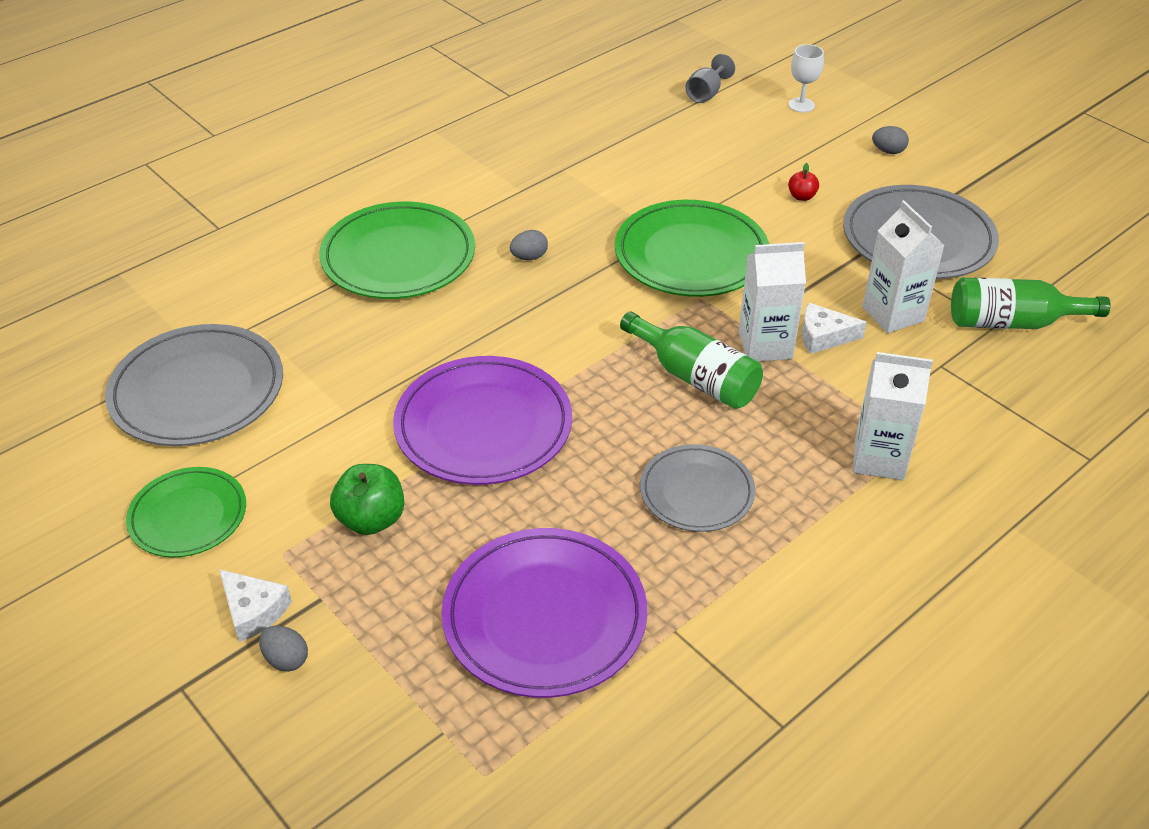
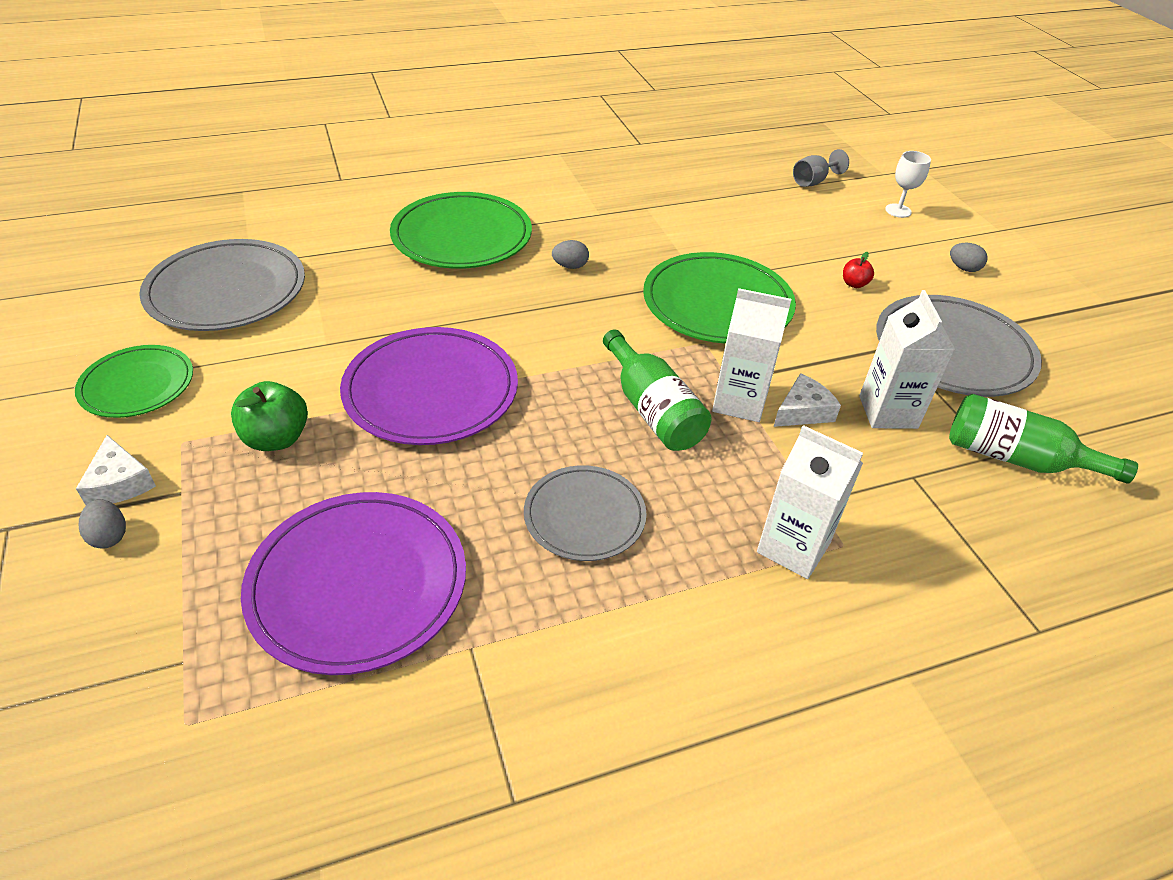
camera: 20 degrees right, 0 degrees up
white cheese [802,303,867,354] -> white cheese turned 120 degrees clockwise [773,373,841,427]

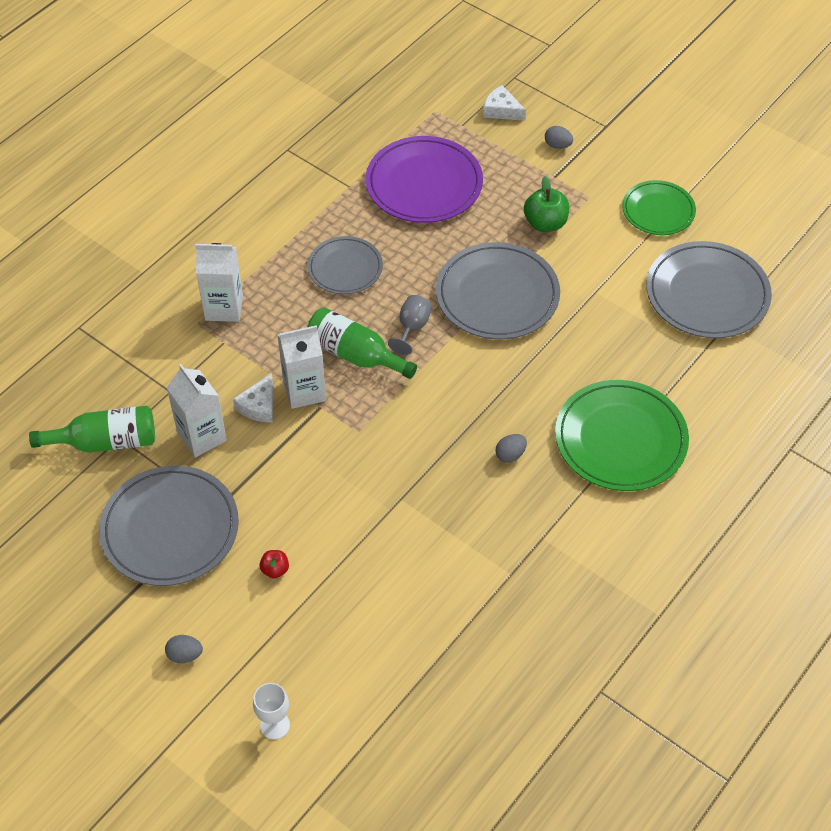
camera: 150 degrees right, 10 degrees up
white cheese [76,435,156,505] -> white cheese moved to [483,85,526,121]
purple plate [340,327,518,445] -> grey plate [436,242,560,340]
green plate [643,252,796,344] -> none
grey goblet [793,149,849,187] -> grey goblet moved to [388,295,432,355]

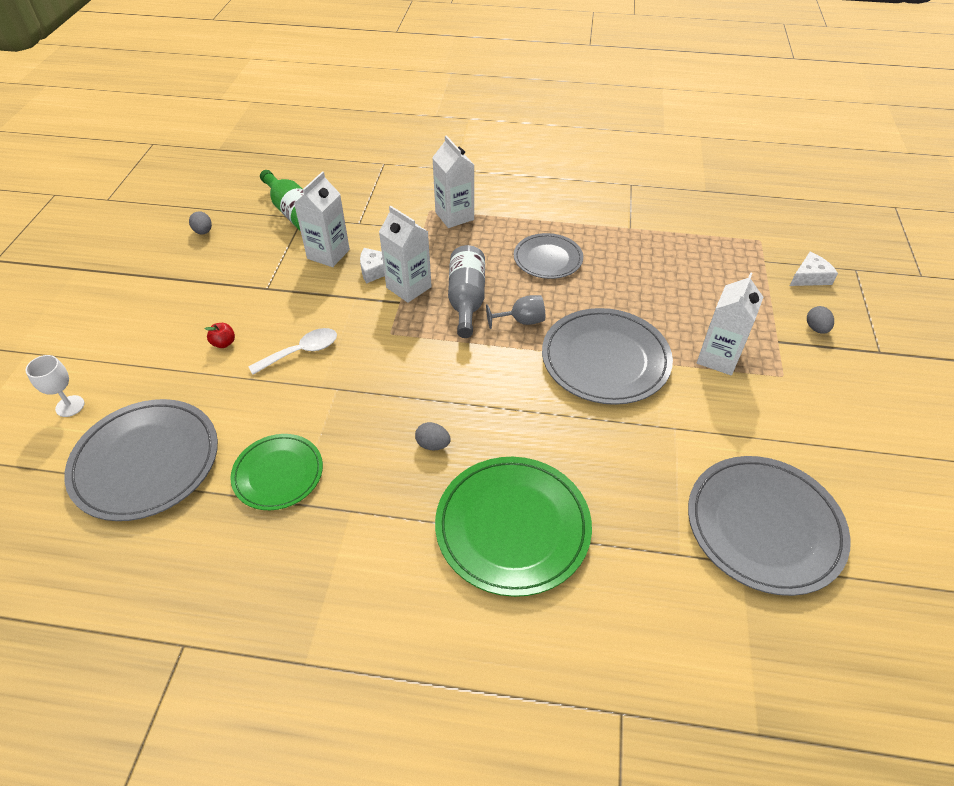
camera: 60 degrees right, 5 degrees down
grey plate [99,465,239,586] -> grey plate moved to [64,399,218,521]
grey egg [165,635,203,663] -> grey egg moved to [189,211,212,235]
green bottle [307,307,417,379] -> grey bottle [448,245,485,338]
purple plate [366,136,483,223] -> none
white cheese [483,85,526,121] -> white cheese turned 60 degrees clockwise [790,252,838,286]
green apple [524,176,569,232] -> white carton [697,272,763,375]
green plate [622,180,696,235] -> green plate moved to [230,434,323,510]
none -> white spoon [248,328,337,375]

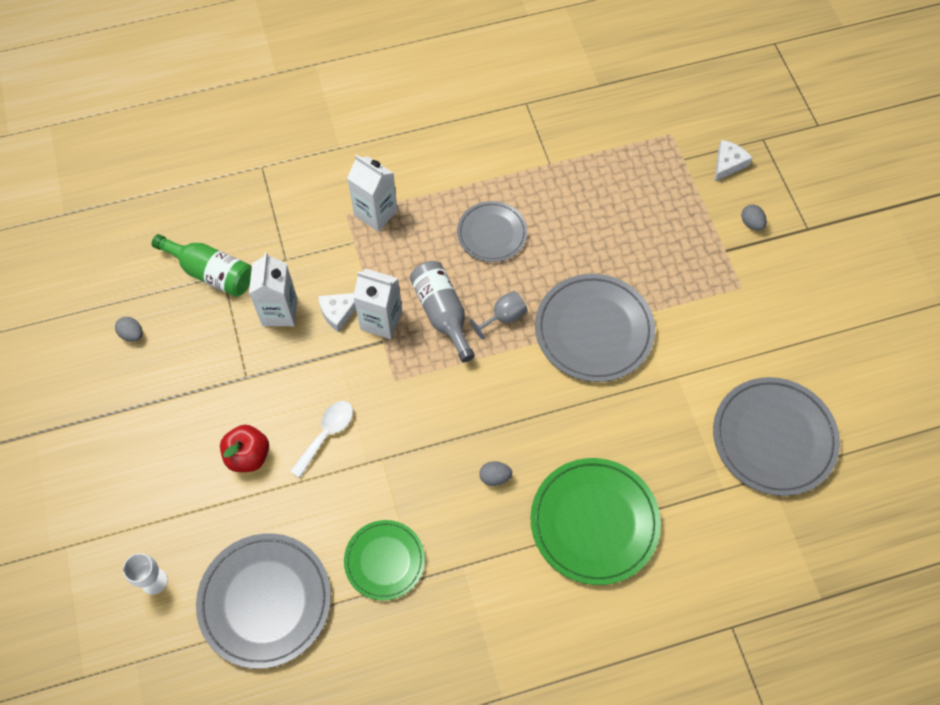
camera: 25 degrees left, 15 degrees up
red apple [205,323,235,348] -> red apple [220,425,269,472], size x1.83
white carton [697,272,763,375] -> none

